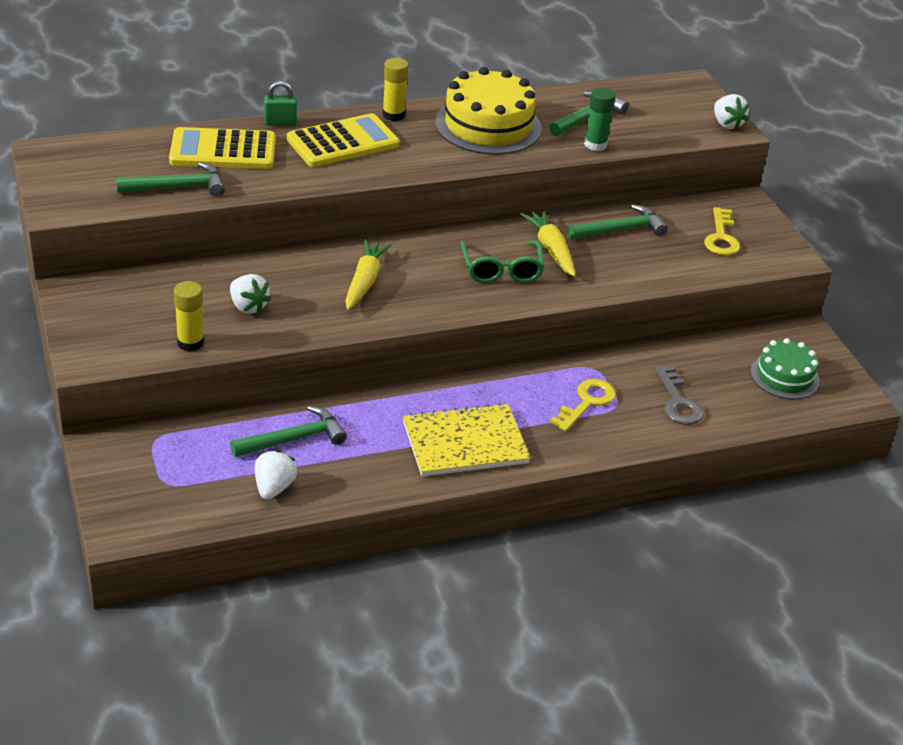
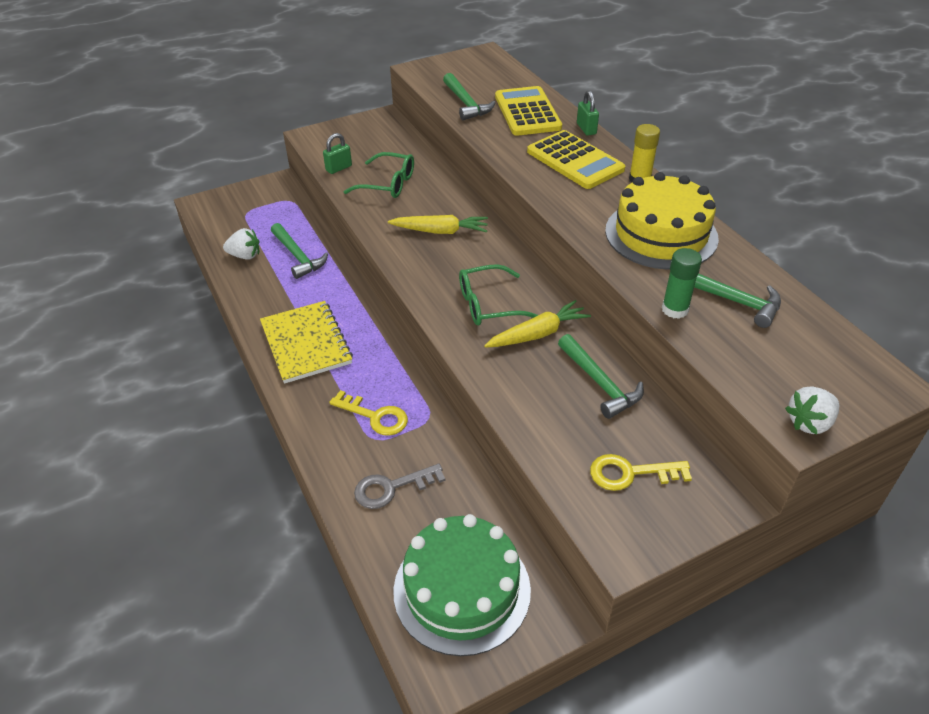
camera: 85 degrees right, 5 degrees up
yellow glue stick [174,281,204,351] -> green padlock [323,133,352,174]
white strawberry [230,274,271,314] -> green glasses [344,152,414,198]
green cake [751,338,820,399] -> green cake [393,514,531,656], size x1.67

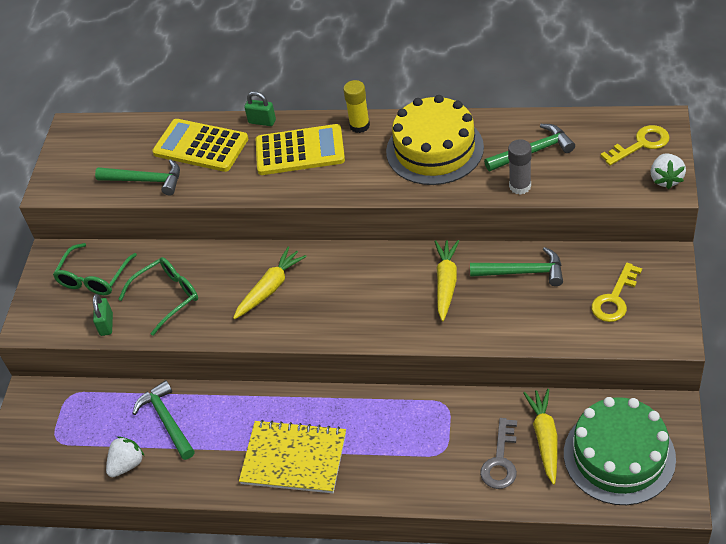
camera: 50 degrees left, 5 degrees up
green hammer [271,223,328,279] -> green hammer turned 120 degrees counterclockwise [132,380,195,460]
yellow key [329,390,408,436] -> yellow key moved to [600,125,670,166]
green glasses [459,264,538,325] -> green glasses moved to [53,243,137,295]
green glue stick [662,248,702,319] -> grey glue stick [508,139,532,195]
none -> yellow carrot [523,389,558,485]

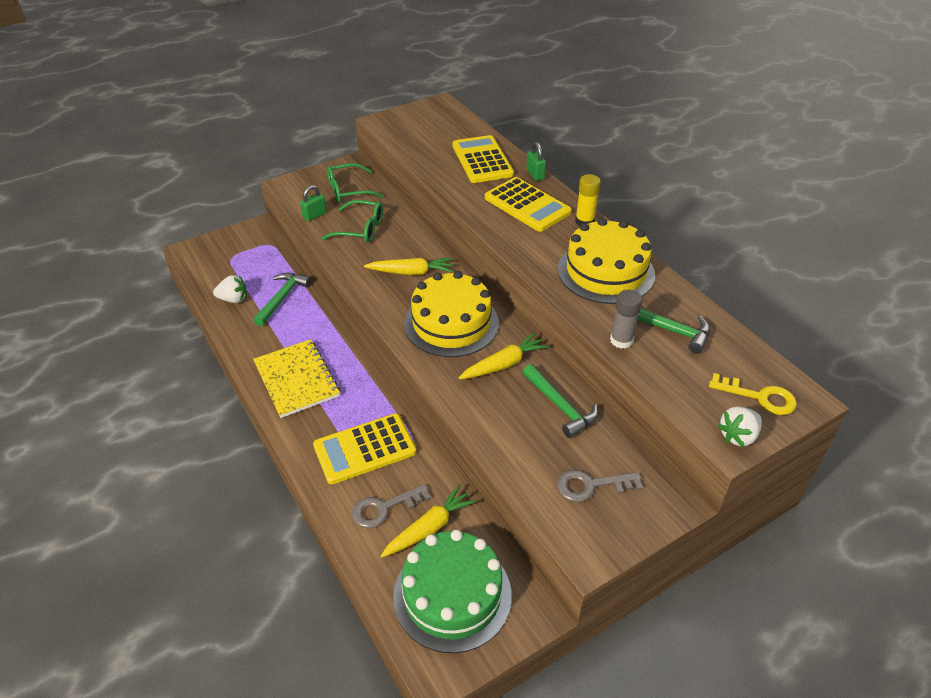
camera: 45 degrees right, 5 degrees down
green hammer [95,159,180,195] -> none
yellow key [592,263,642,322] -> grey key [557,470,643,502]
none -> yellow calculator [313,413,417,484]
none -> yellow cake [404,271,499,357]

